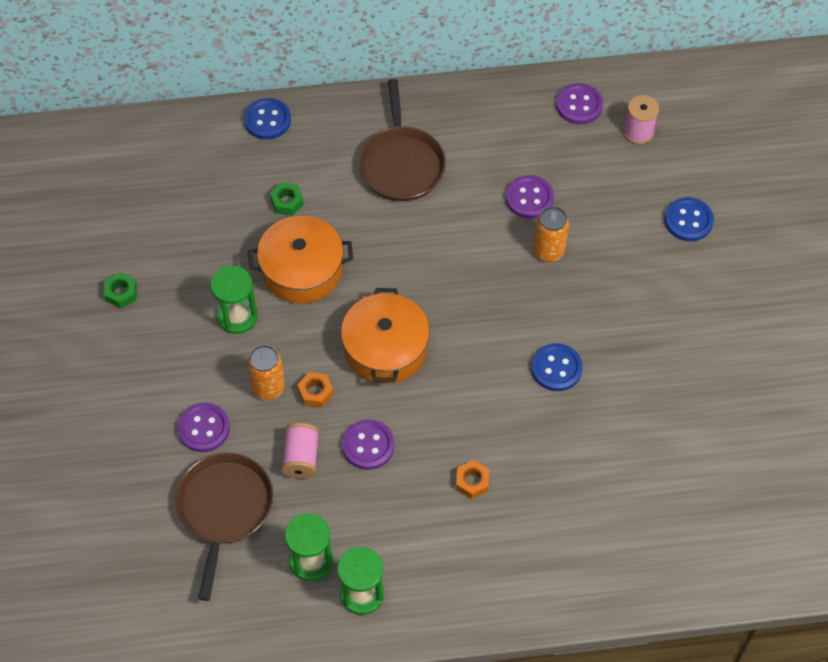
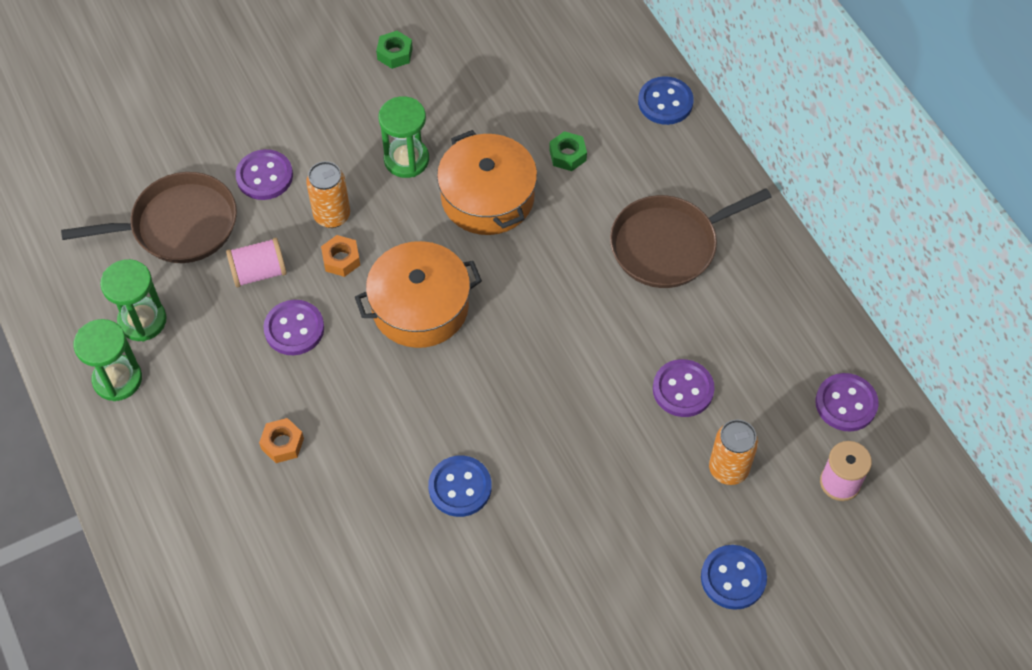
camera: 70 degrees right, 0 degrees up
orange can [533,206,569,262] -> orange can moved to [709,420,758,485]

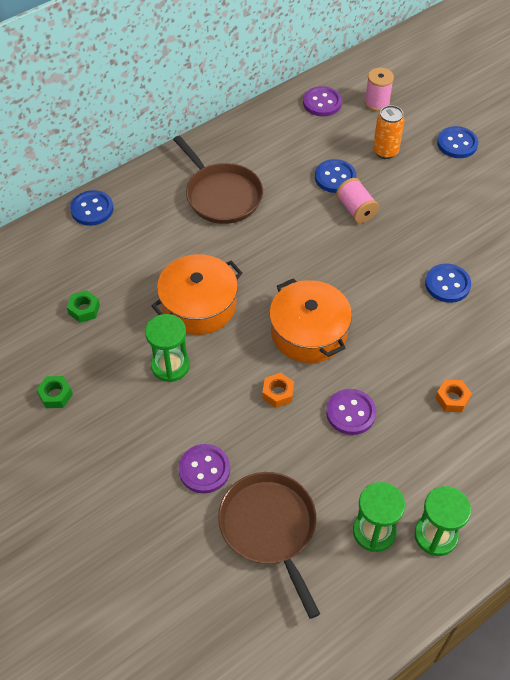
camera: 100 degrees left, 5 degrees down
pink spool [226,238,287,287] -> pink spool moved to [336,178,379,223]
orange can [306,161,350,228] -> none
green nut [549,131,587,171] -> green nut moved to [67,290,100,323]
purple button [653,359,715,417] -> blue button [315,159,356,193]

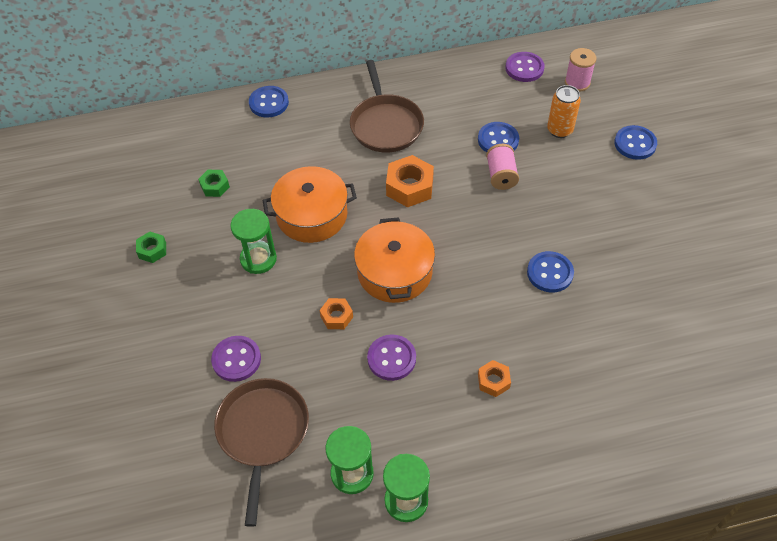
camera: 25 degrees right, 0 degrees up
none -> orange nut [386,155,434,207]

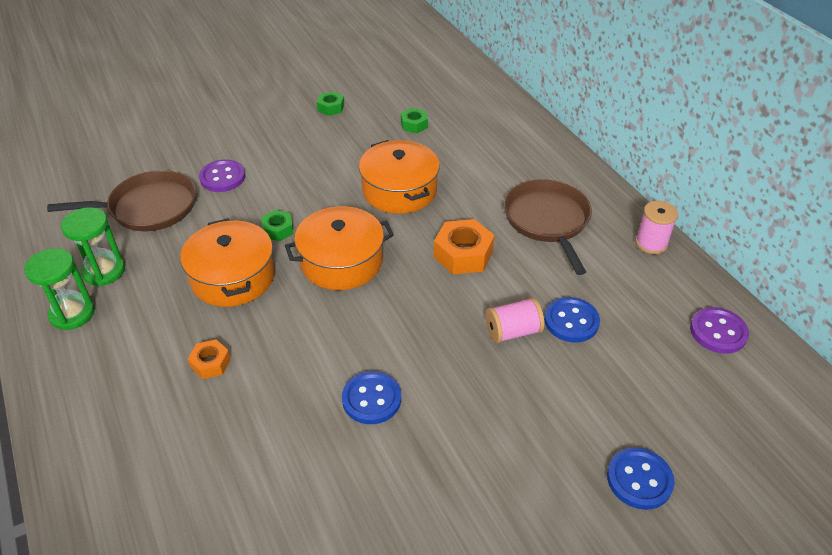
camera: 75 degrees right, 10 degrees down
green hourglass [230,209,277,274] -> none
blue button [249,86,289,118] -> none
orange nut [320,298,353,329] -> green nut [261,210,294,241]
brown pan [350,60,424,153] -> brown pan turned 105 degrees clockwise [504,179,592,275]
purple button [367,334,416,381] -> orange pot [180,218,275,307]
orange can [547,85,581,138] -> none
pink spool [565,48,596,92] -> pink spool moved to [635,201,678,254]

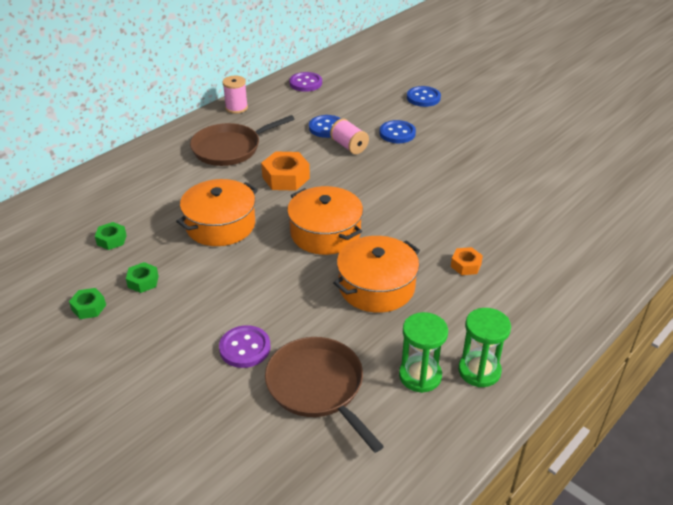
camera: 110 degrees left, 5 degrees down
green nut [261,210,294,241] -> green nut moved to [126,262,159,293]
blue button [342,371,401,424] -> blue button moved to [379,120,416,143]

